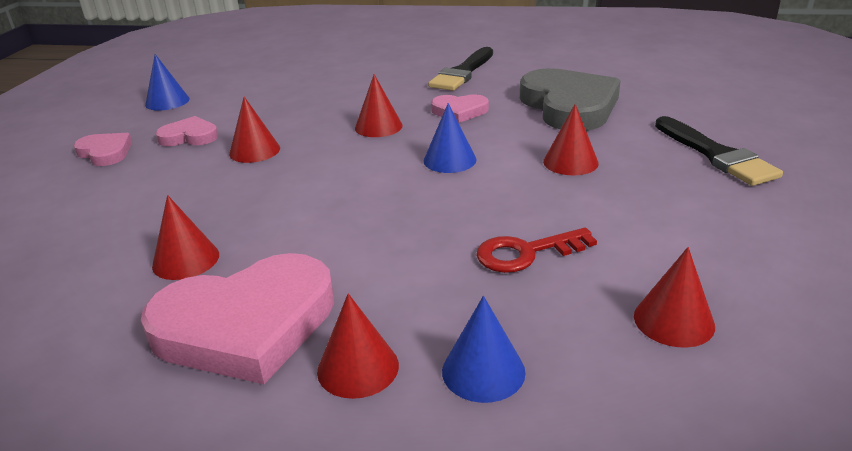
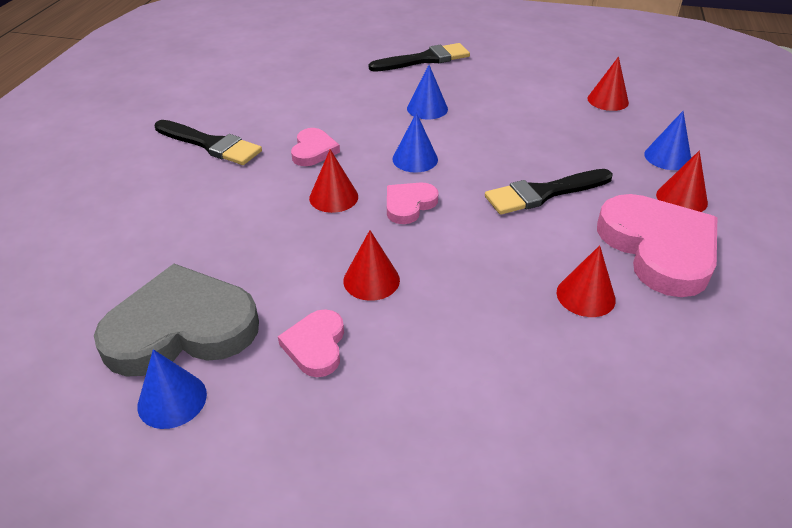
camera: 90 degrees left, 10 degrees up
pink heart [74,133,132,166] -> pink heart moved to [387,183,439,224]
red key [476,228,597,273] -> none
grey heart [520,68,621,131] -> grey heart moved to [94,264,259,377]
red cone [543,104,599,175] -> blue cone [407,65,448,119]
none -> black brush [485,169,613,215]

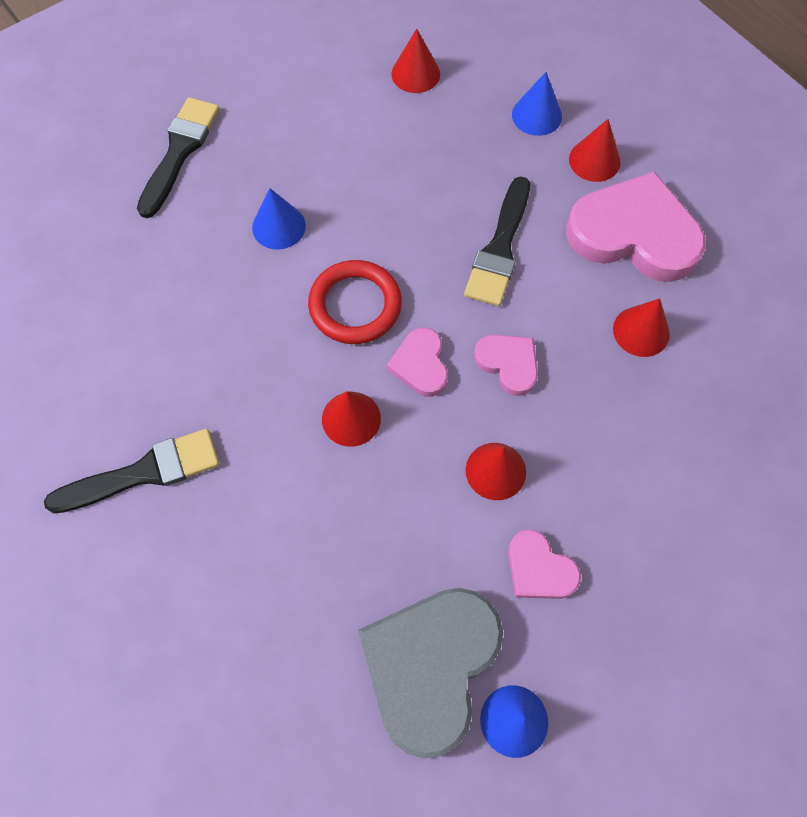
camera: 50 degrees left, 25 degrees up
pink heart [291,128,340,166] -> pink heart moved to [474,335,538,396]
blue cone [392,113,438,173] -> red ring [308,260,402,344]

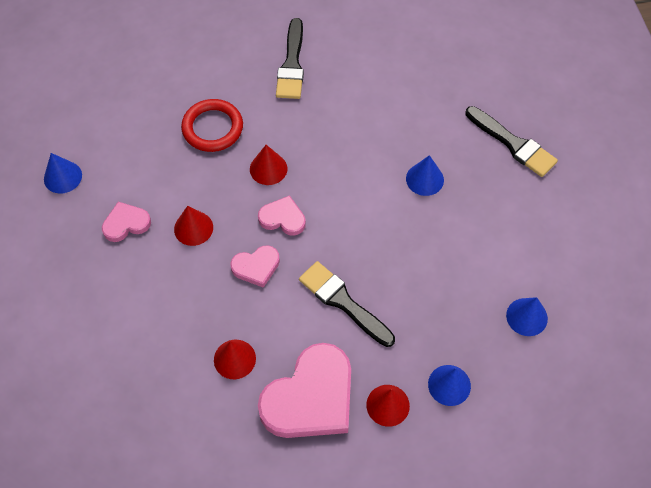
camera: 115 degrees right, 5 degrees down
red ring [308,260,402,344] -> red ring moved to [181,99,243,152]
grey heart [358,588,503,759] -> none
red cone [391,29,440,93] -> blue cone [506,297,548,336]

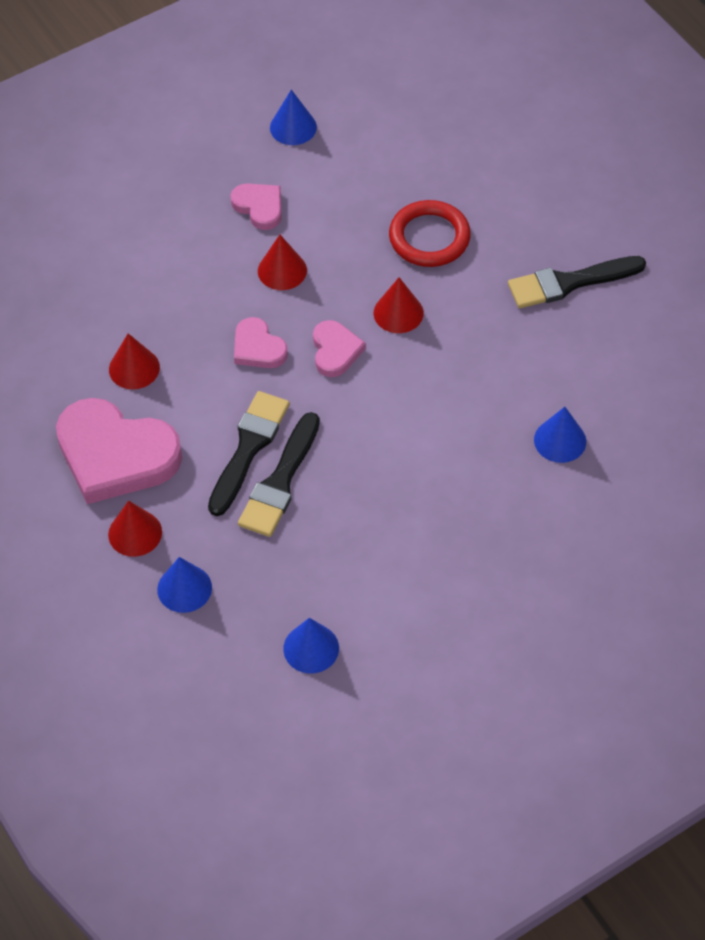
camera: 70 degrees right, 5 degrees down
blue cone [406,155,444,196] -> blue cone moved to [534,407,586,463]
black brush [466,106,558,177] -> black brush moved to [238,412,320,537]

